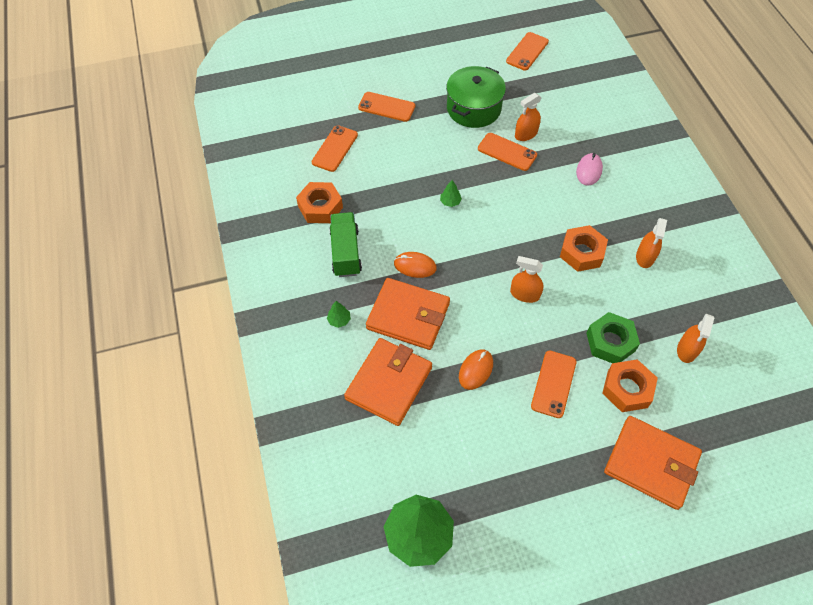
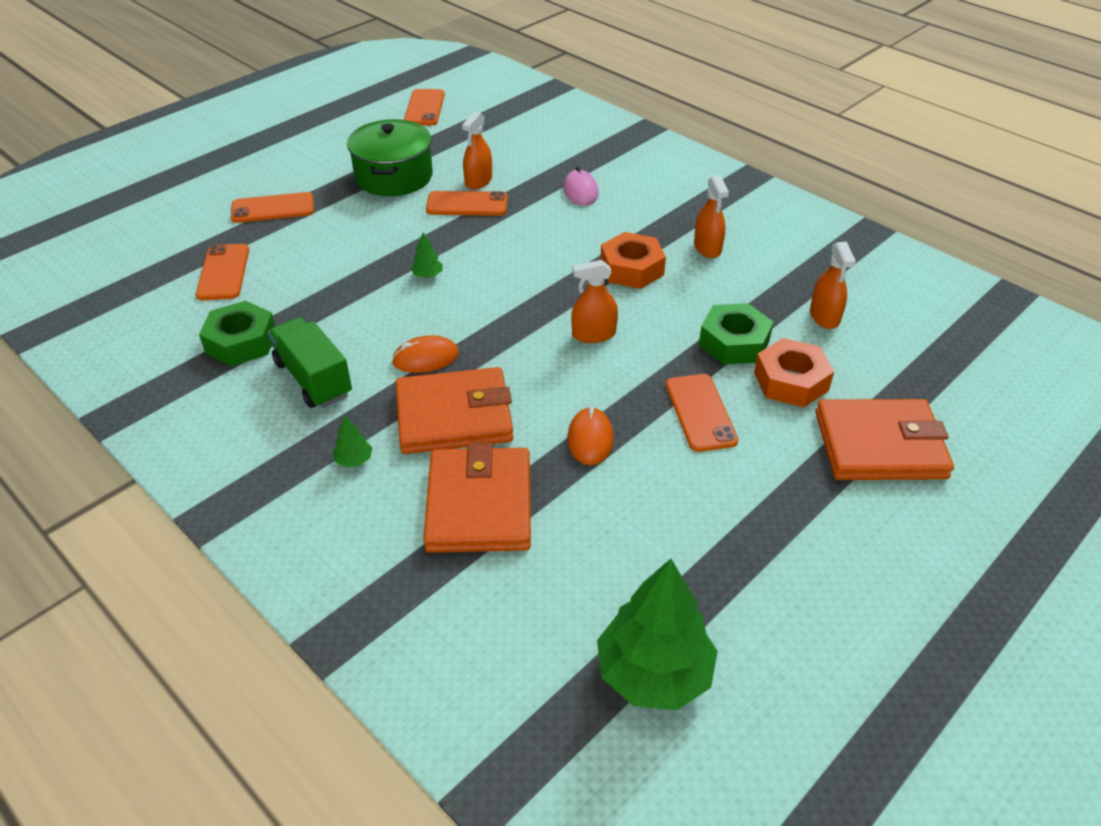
camera: 30 degrees left, 15 degrees down
orange nut [296,182,343,223] -> green nut [199,301,275,366]

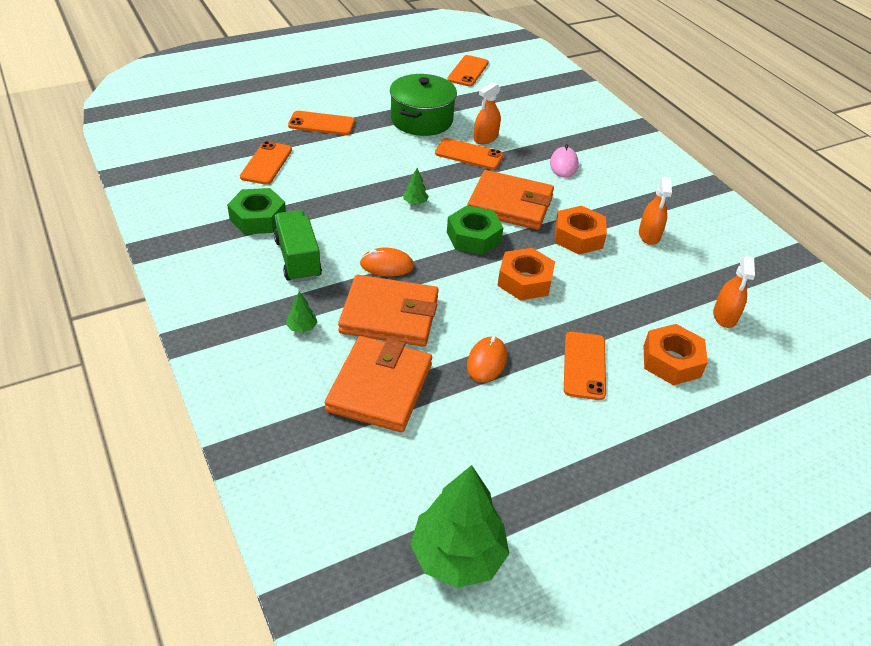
camera: 15 degrees right, 0 degrees up
orange spray bottle [572,260,618,343] -> orange nut [497,248,555,301]
green nut [699,303,773,365] -> green nut moved to [447,206,503,255]
orange wallet [815,399,954,480] -> orange wallet moved to [468,170,554,230]

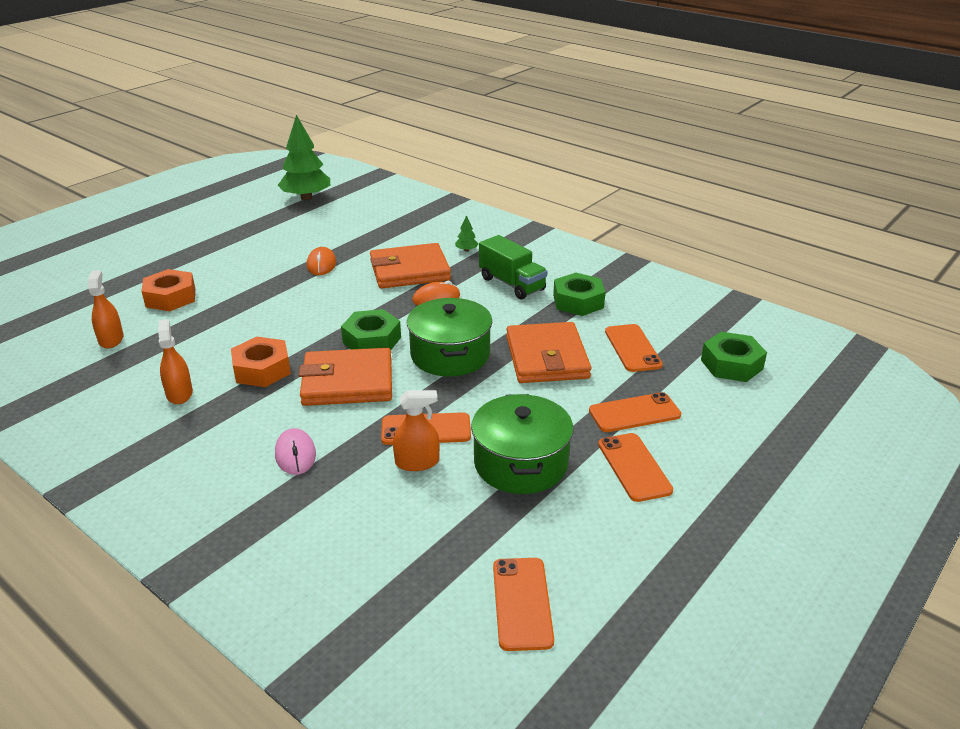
camera: 160 degrees right, 10 degrees down
orange wallet [325,336,432,432] -> orange wallet moved to [506,322,591,383]
green tree [403,168,429,204] -> green pot [407,298,492,376]
orange spray bottle [474,82,501,144] -> orange spray bottle turned 60 degrees clockwise [393,390,440,471]
orange nut [497,248,555,301] -> none
orange phone [564,332,606,400] -> orange phone moved to [598,433,673,502]
none -> green nut [701,332,767,382]

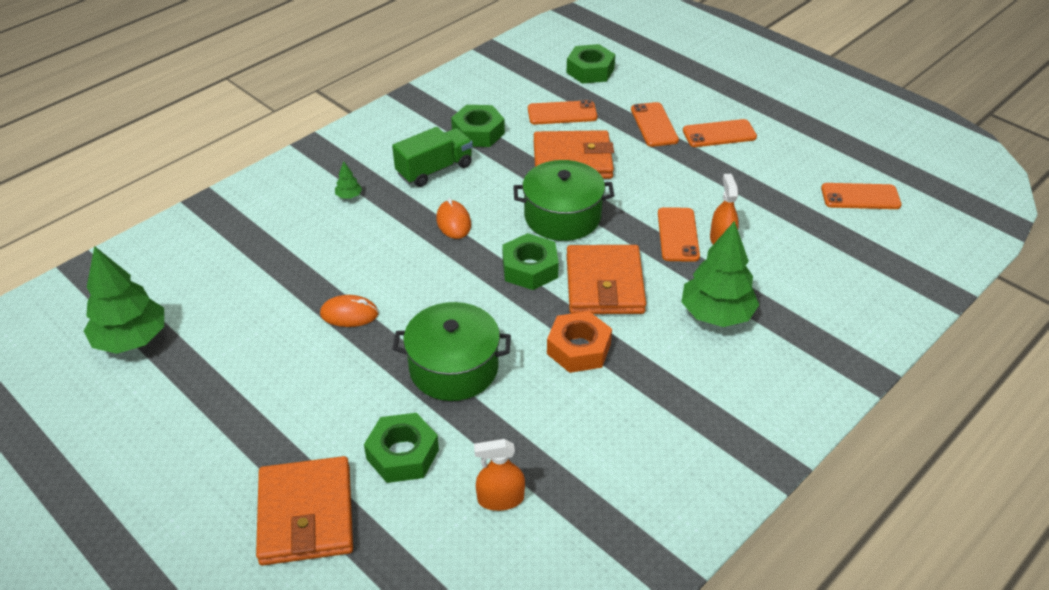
camera: 85 degrees left, 10 degrees up
orange nut [141,269,195,311] -> green nut [364,413,439,483]
orange spray bottle [158,319,193,404] -> none
pink mouse [275,428,316,475] -> green tree [682,221,759,327]
orange wallet [370,243,451,289] -> orange wallet moved to [256,456,353,565]
green pot [471,394,573,494] -> green pot moved to [393,302,511,401]

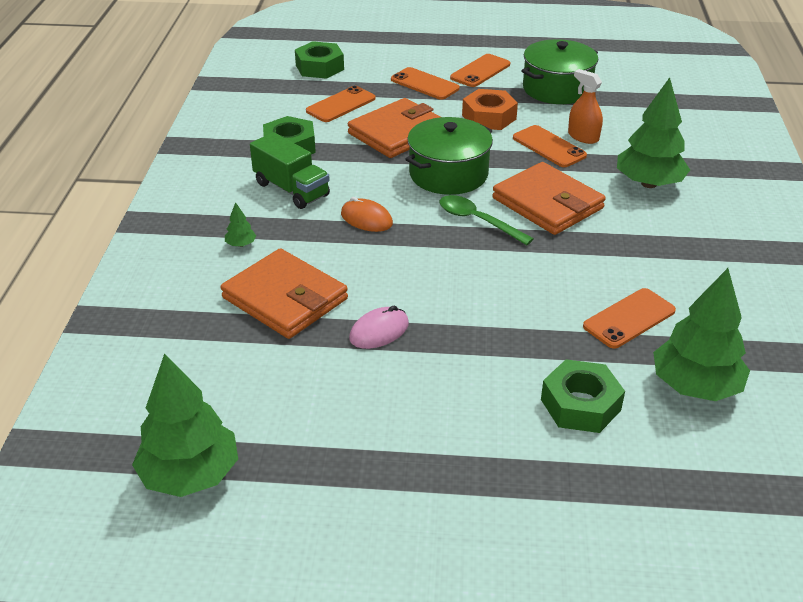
camera: 40 degrees left, 5 degrees down
orange wallet [256,456,353,565] -> orange wallet moved to [221,248,348,339]
orange mouse [320,295,379,327] -> pink mouse [349,306,409,349]
green truck [392,127,473,187] -> green truck turned 120 degrees clockwise [250,132,330,209]
green pot [393,302,511,401] -> green pot moved to [521,39,598,104]
orange spray bottle [474,439,525,511] -> green tree [653,268,750,401]
green nut [502,233,559,290] -> green spoon [439,195,534,245]
orange nut [547,311,612,373] -> orange nut moved to [462,89,518,130]
orange phone [821,183,902,209] -> orange phone moved to [583,288,676,349]

